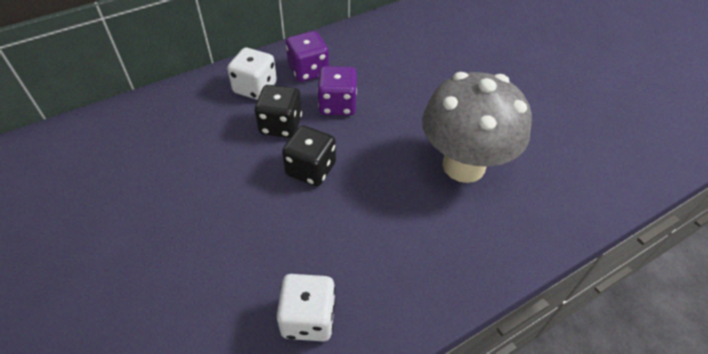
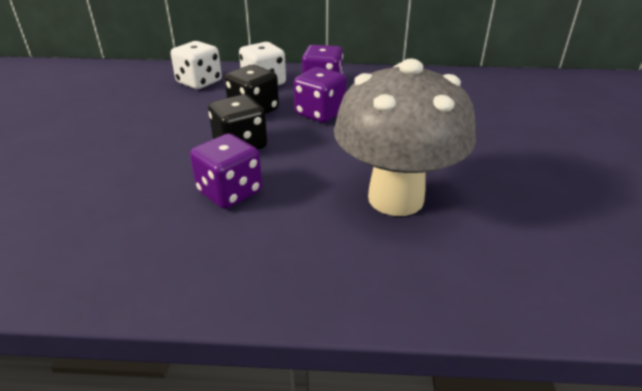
camera: 35 degrees right, 15 degrees down
white dice [277,274,335,341] -> white dice moved to [171,41,222,89]
none -> purple dice [190,134,262,209]

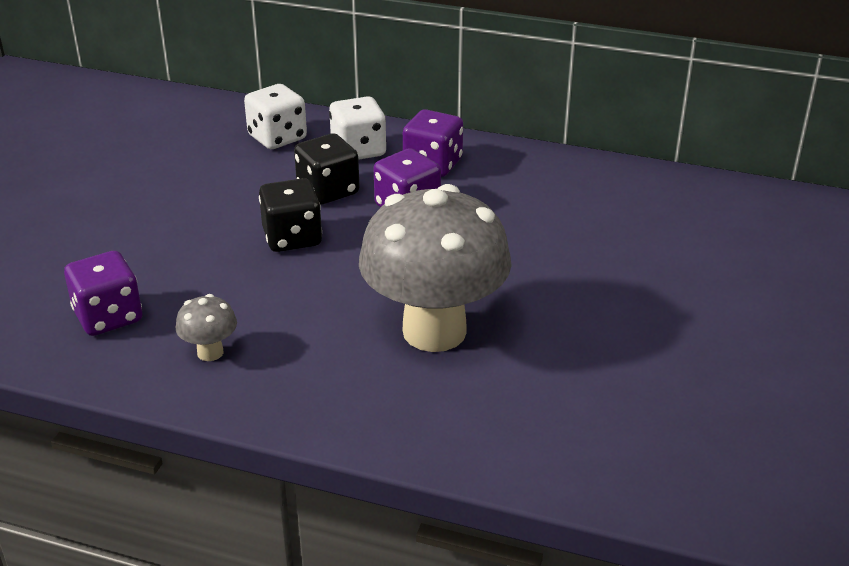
camera: 15 degrees right, 0 degrees up
purple dice [190,134,262,209] -> purple dice moved to [64,251,142,336]
none -> grey mushroom [176,294,237,361]

